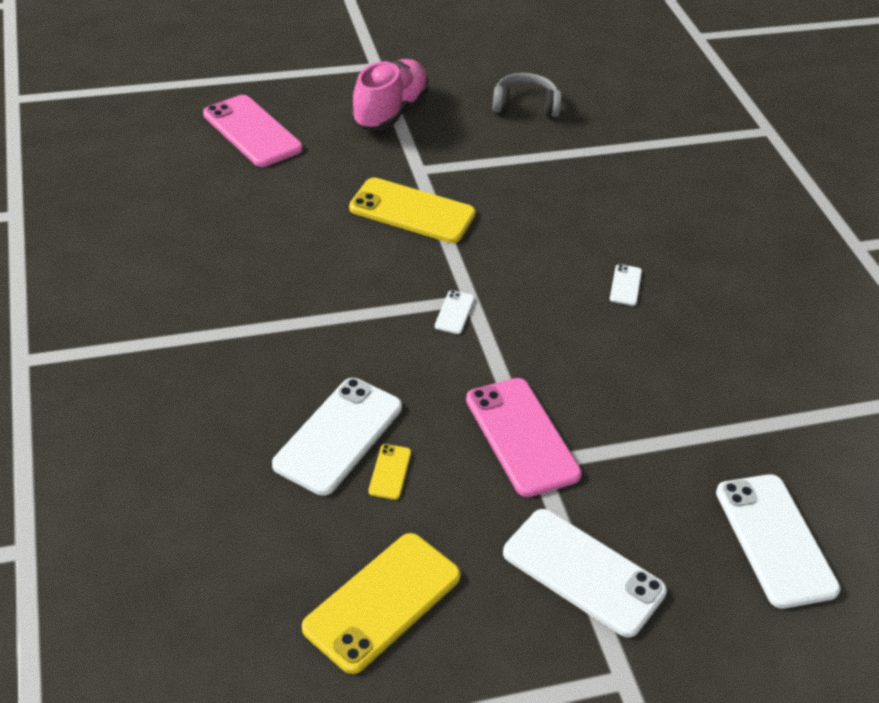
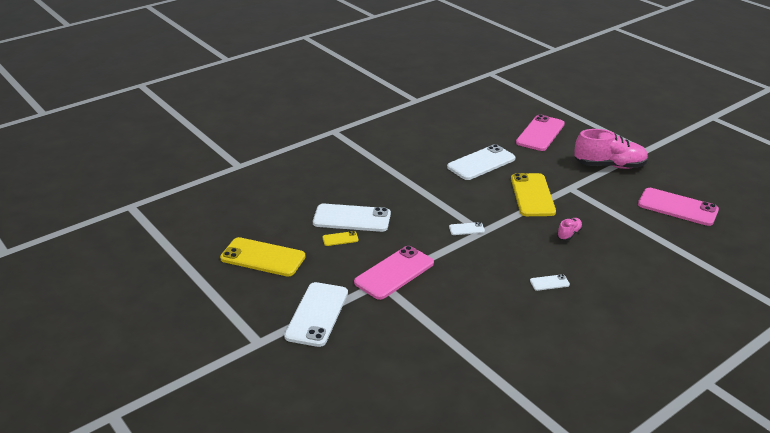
camera: 70 degrees right, 10 degrees down
grey headphones [493,73,562,117] -> pink phone [638,188,719,226]
white phone [716,474,841,609] -> white phone moved to [447,144,515,180]
none -> pink shoe [557,218,583,241]

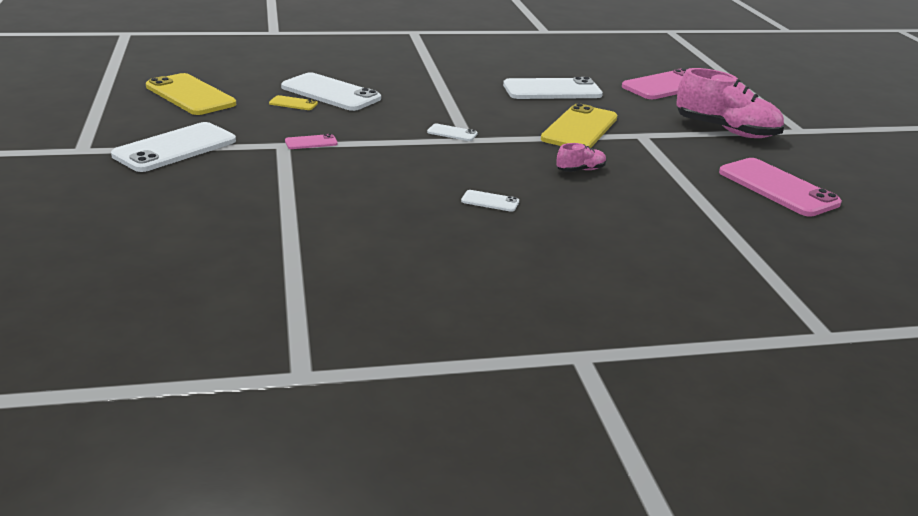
camera: 25 degrees right, 5 degrees down
pink phone [354,246,434,300] -> pink phone [285,134,338,149], size x0.45

